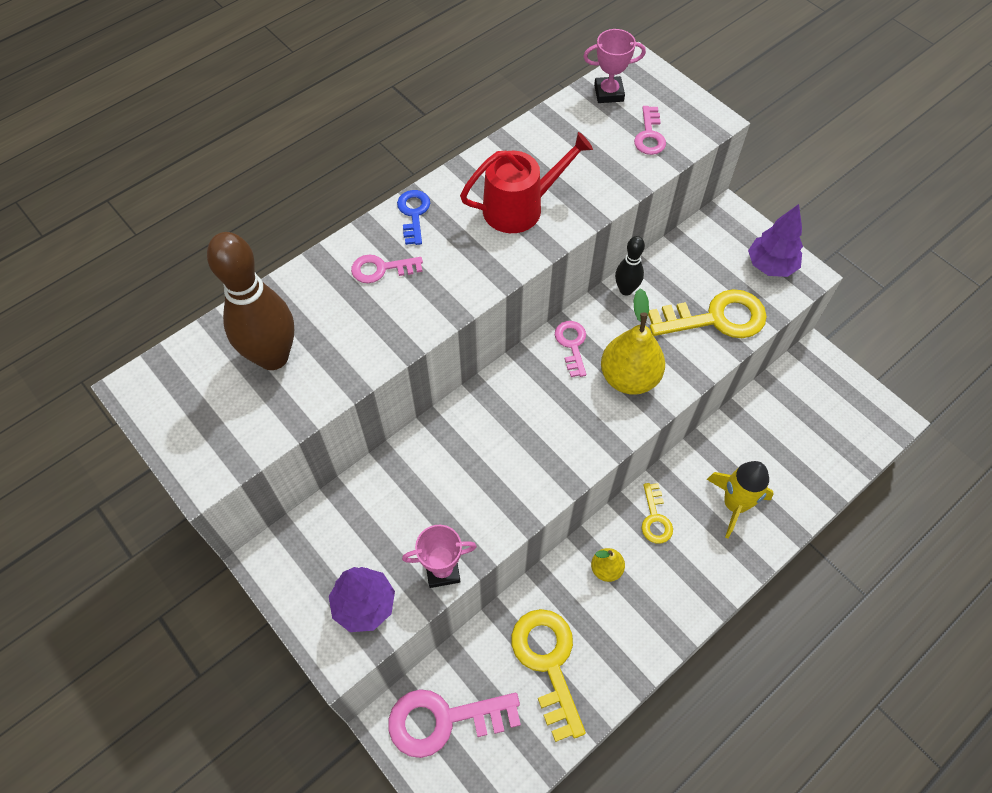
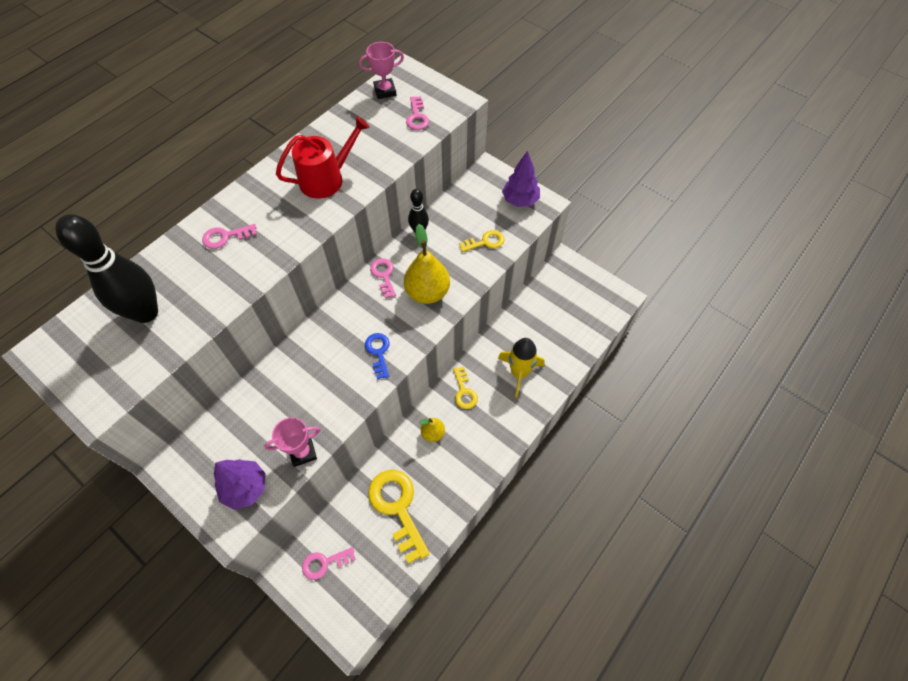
camera: 10 degrees left, 0 degrees up
brown bowling pin [207,232,294,370] -> black bowling pin [55,214,158,323]
pink key [388,689,521,758] -> pink key [302,547,356,580], size x0.54
blue key [397,190,430,245] -> blue key moved to [365,333,390,379]
yellow key [648,289,767,338] -> yellow key [459,230,505,252], size x0.54

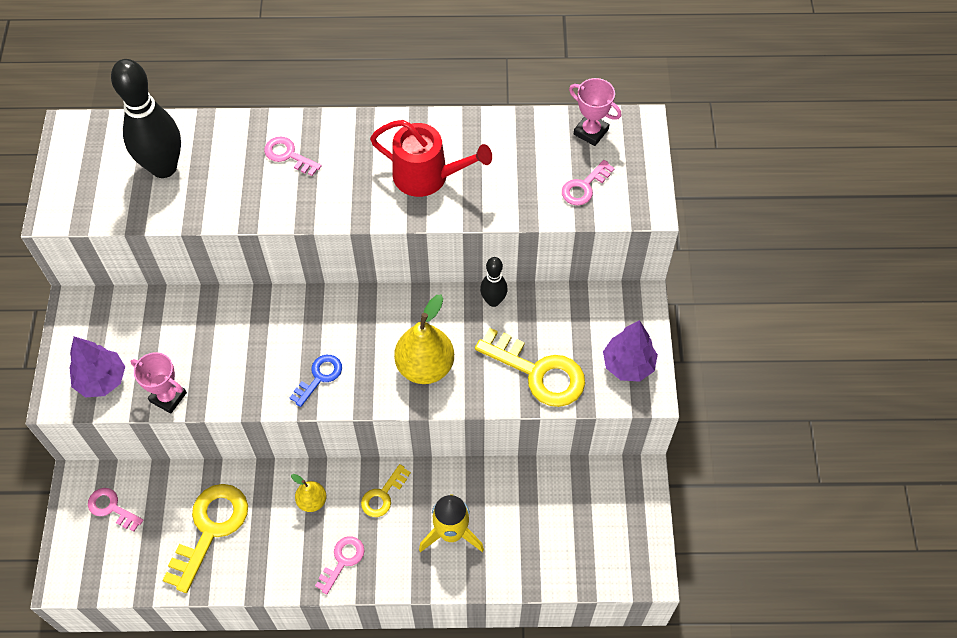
camera: 50 degrees right, 0 degrees up
pink key [370,259,396,298] -> pink key moved to [315,536,365,594]
yellow key [459,230,505,252] -> yellow key [475,328,585,407], size x1.84

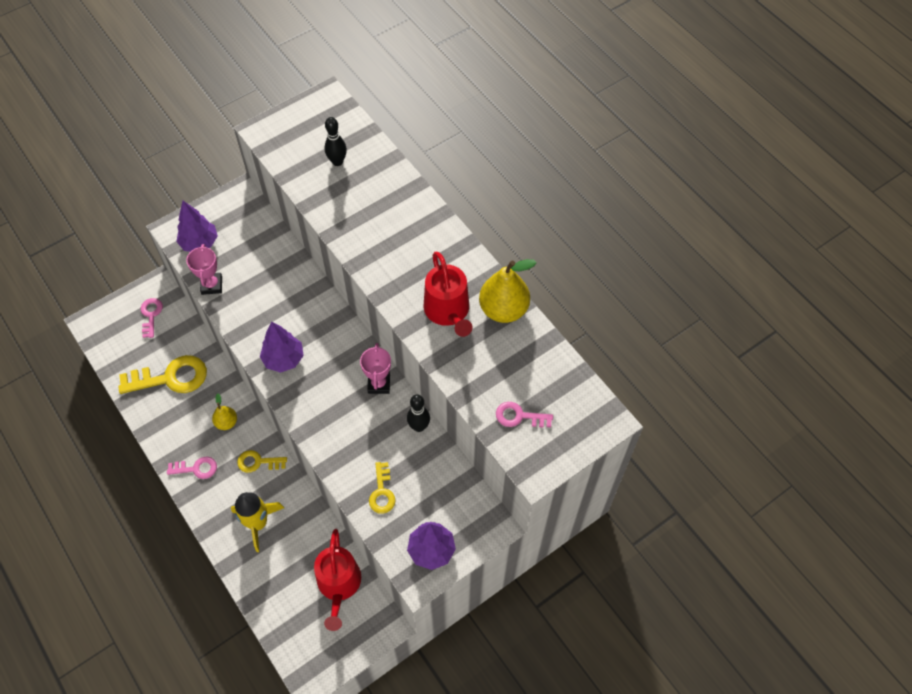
camera: 55 degrees right, 0 degrees up
black bowling pin [111,59,181,178] -> black bowling pin [325,117,347,166], size x0.52
pink key [264,137,322,176] -> none
blue key [290,355,342,407] -> purple tree [260,321,304,373]
yellow pear [394,295,454,384] -> yellow pear moved to [479,259,537,323]
yellow key [475,328,585,407] -> yellow key [369,462,395,514], size x0.54
pink trophy [569,78,621,146] -> pink trophy moved to [360,343,391,394]
none -> red watering can [314,529,361,631]

